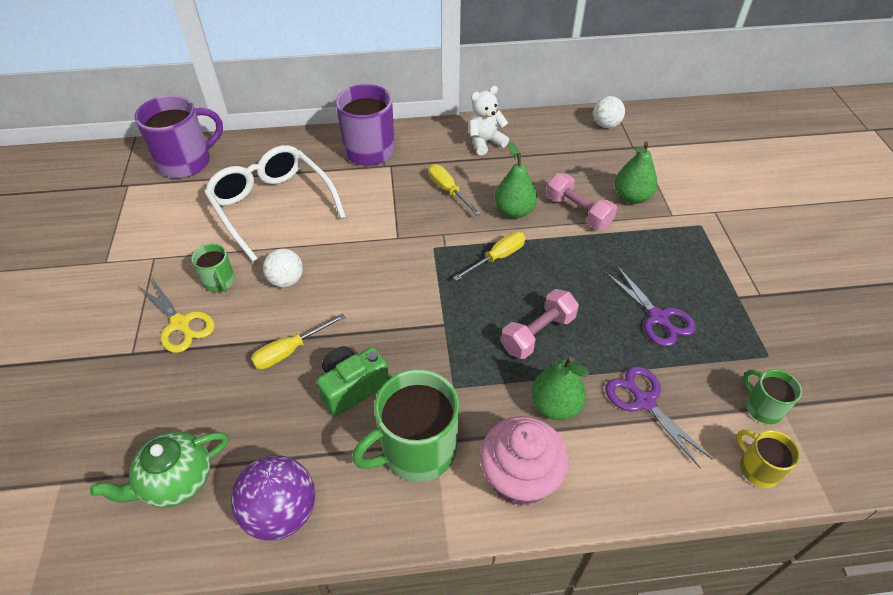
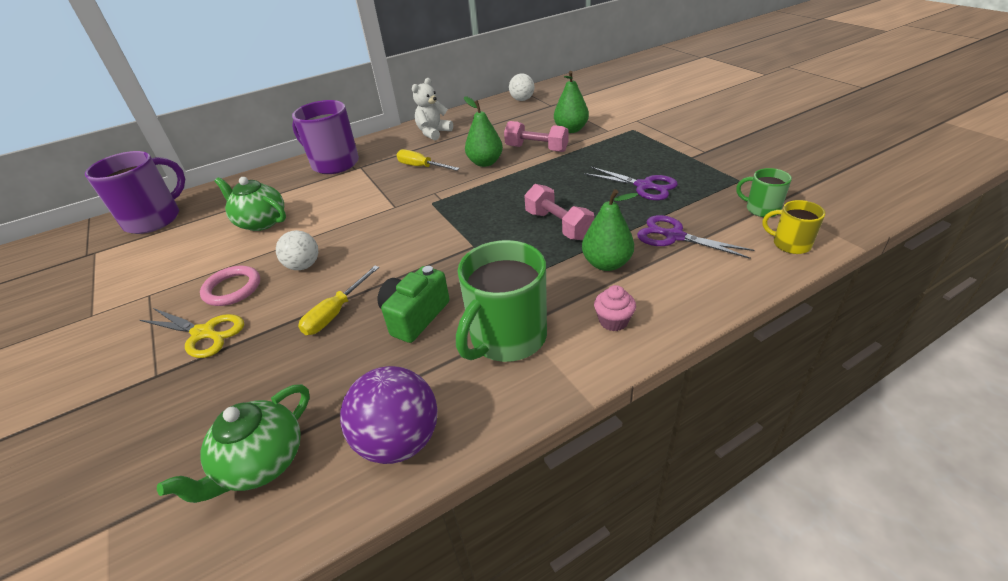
camera: 20 degrees left, 10 degrees down
green mug [191,244,235,292] -> pink ring [200,266,260,306]
white glasses [204,145,346,262] -> green teapot [215,177,286,231]
yellow screwdriver [453,232,525,281] -> none
pink cupcake [480,416,569,506] -> pink cupcake [594,285,636,331], size x0.48
pink dumbbell [501,289,579,359] -> pink dumbbell turned 60 degrees counterclockwise [524,184,594,240]

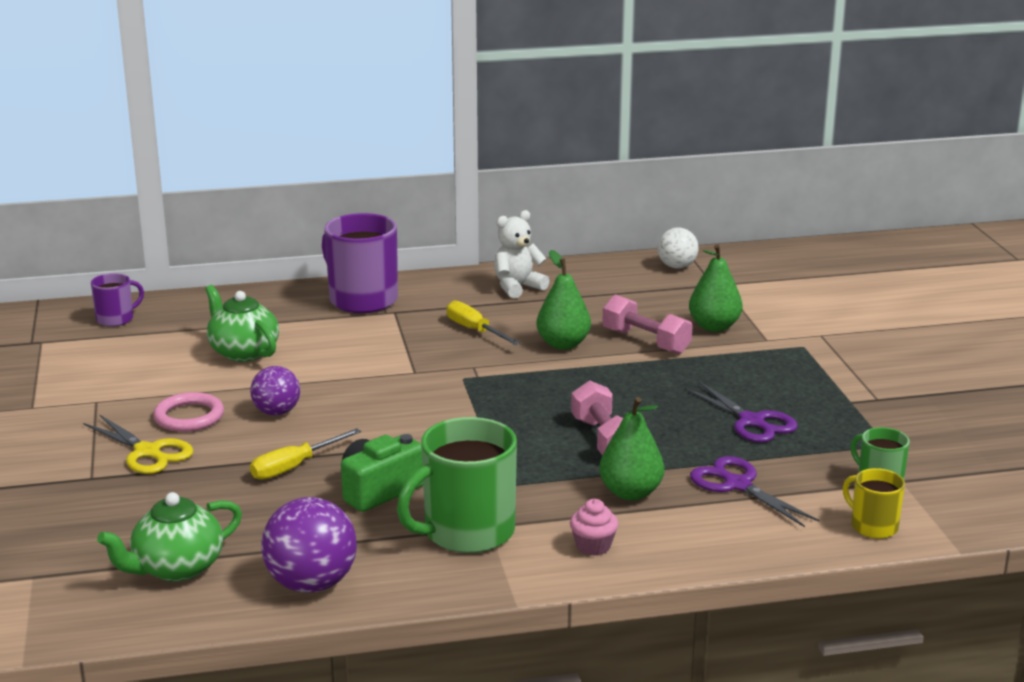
camera: 15 degrees right, 15 degrees down
purple mug [85,151,185,234] -> purple mug [91,273,144,327], size x0.52
white ball [276,230,318,270] -> purple ball [250,366,300,415]

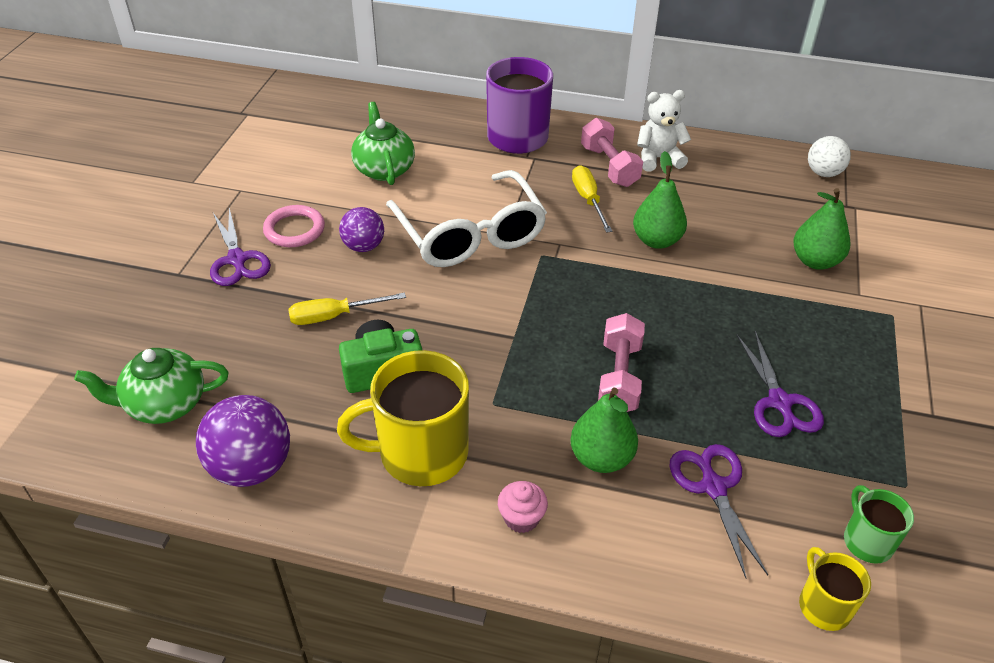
camera: 25 degrees right, 20 degrees up
yellow scissors [83,415,193,474] -> purple scissors [210,208,271,286]
purple mug [91,273,144,327] -> none
green mug [397,417,517,553] -> yellow mug [337,350,469,486]
pink dumbbell [602,294,693,354] -> pink dumbbell moved to [581,118,643,187]
none -> white glasses [386,170,547,267]

